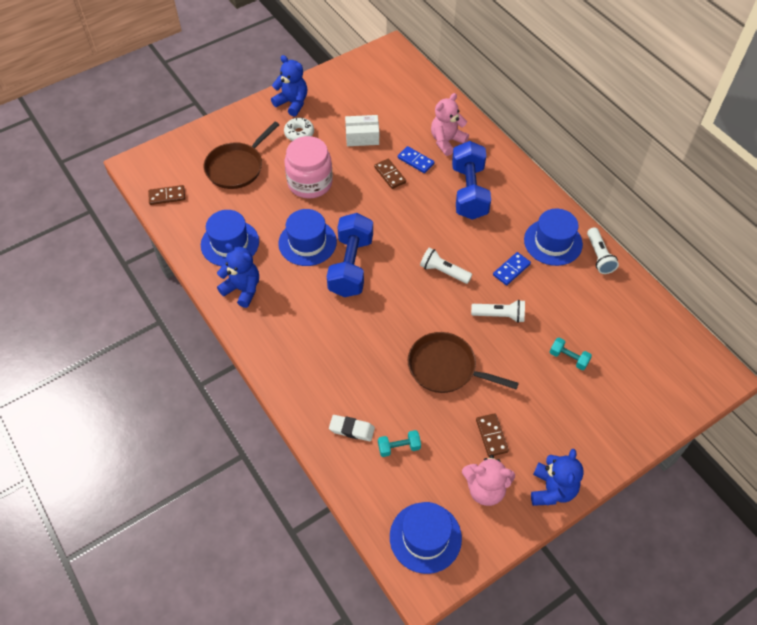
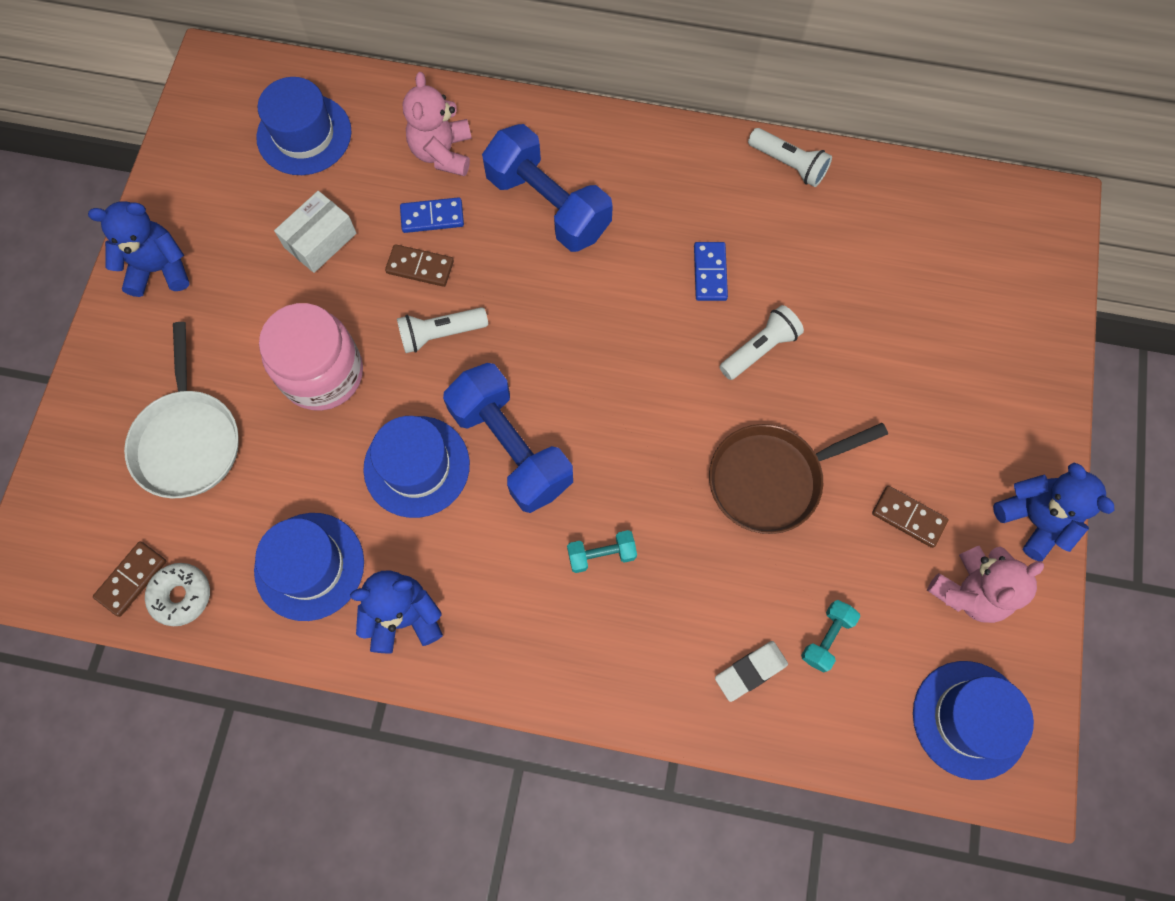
camera: 45 degrees left, 15 degrees up
brown pan [204,122,279,189] -> white pan [124,322,239,499]
white donut [284,118,314,141] -> white donut moved to [145,563,210,626]
white flashlight [420,248,472,284] -> white flashlight moved to [397,307,488,353]
blue hat [524,208,583,266] -> blue hat moved to [256,77,352,175]
turquoise dumbbell [550,338,592,370] -> turquoise dumbbell moved to [567,530,637,573]

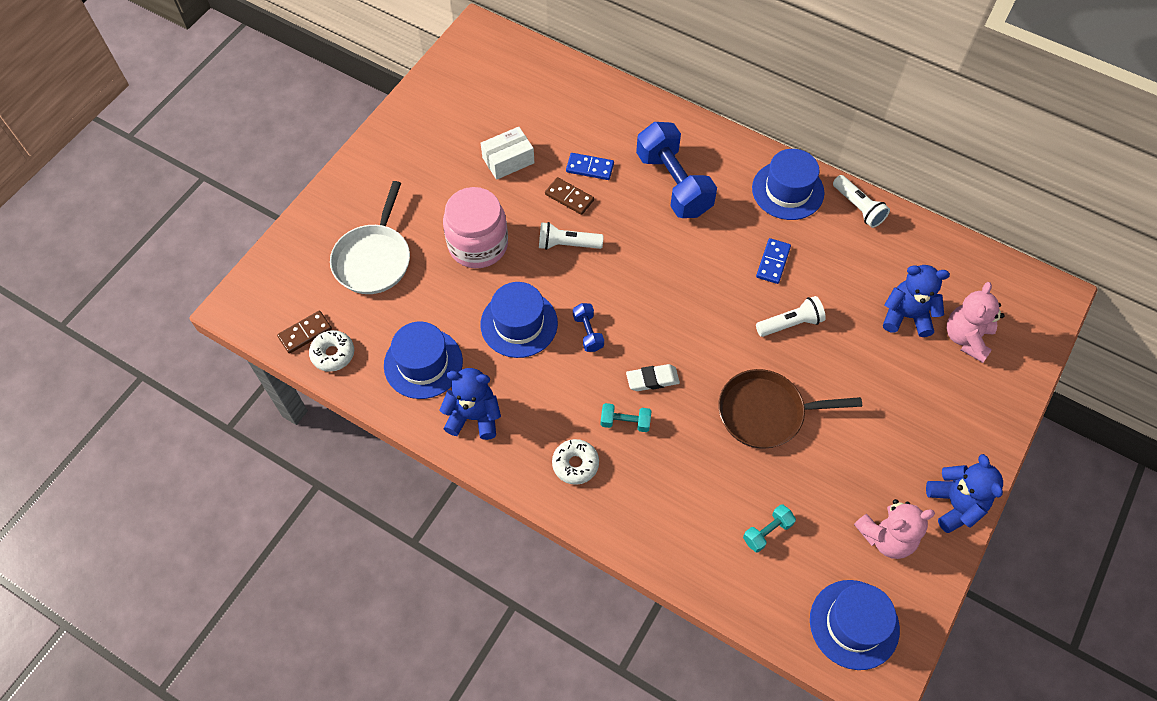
camera: 20 degrees right, 10 degrees down
blue teddy bear [88,201,189,297] -> blue teddy bear moved to [883,265,950,337]
blue hat [256,77,352,175] -> blue hat moved to [752,149,824,220]
pink teddy bear [402,72,472,176] -> pink teddy bear moved to [947,282,1005,363]
blue dumbbell [443,363,573,513] -> blue dumbbell [573,303,604,352], size x0.45
white eraser [715,641,788,702] -> white eraser moved to [626,364,680,391]
brown domino [872,486,949,548] -> none
none -> white donut [552,439,599,485]

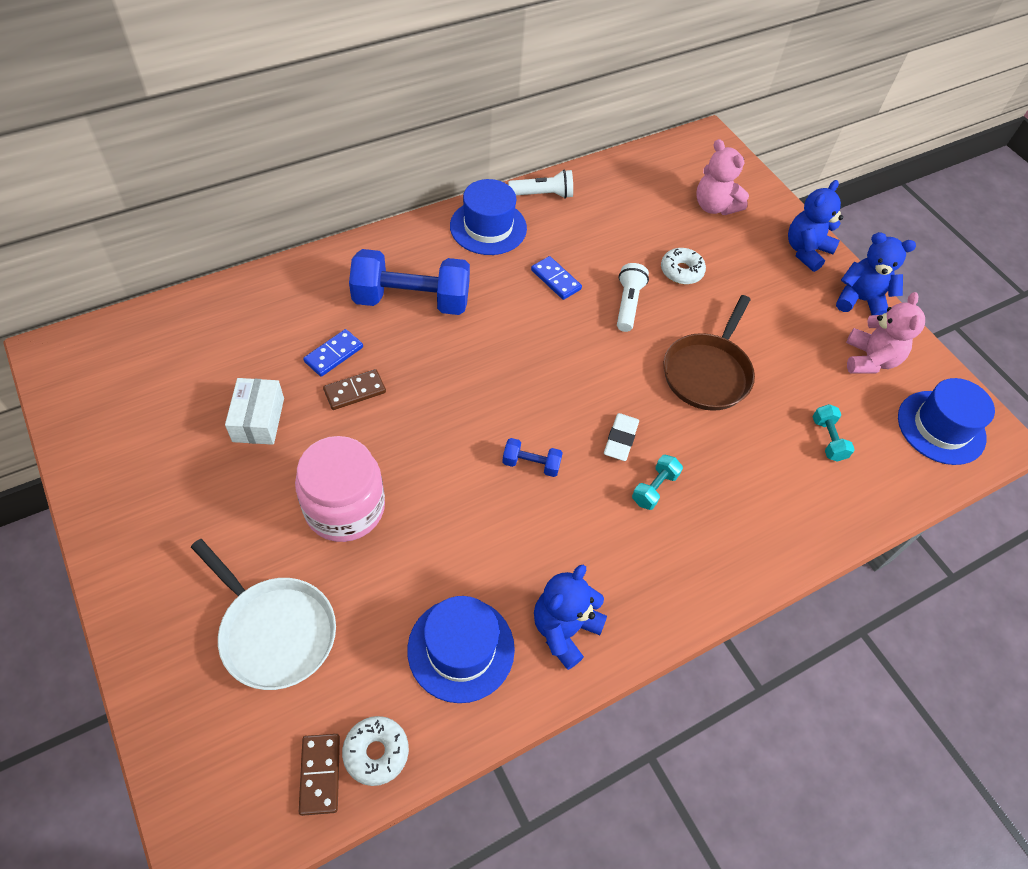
camera: 65 degrees left, 5 degrees down
blue hat [481,282,558,358] -> none
white flashlight [539,222,604,250] -> none
white donut [552,439,599,485] -> white donut moved to [661,248,706,284]
blue teddy bear [883,265,950,337] -> blue teddy bear moved to [788,180,843,272]

